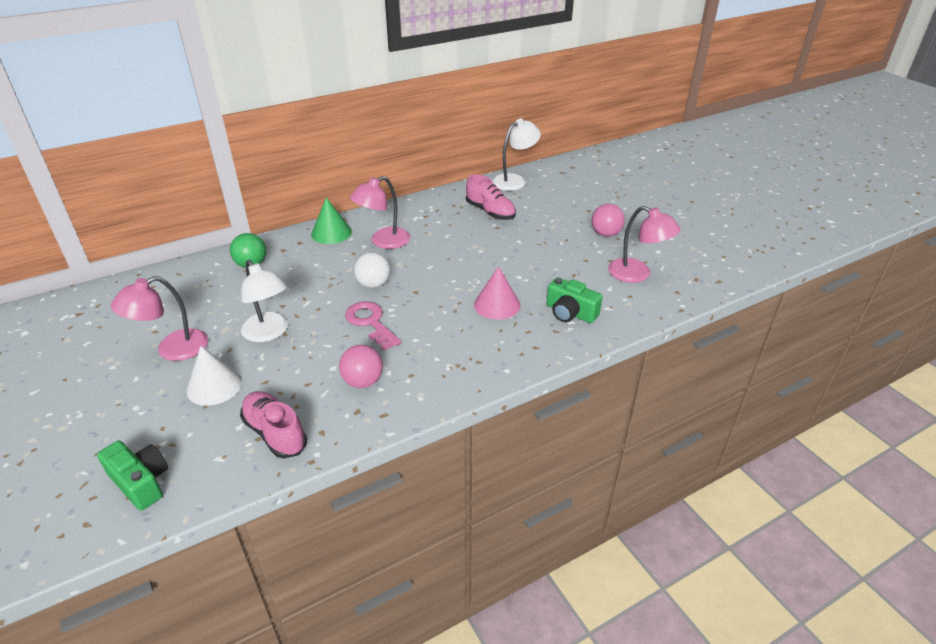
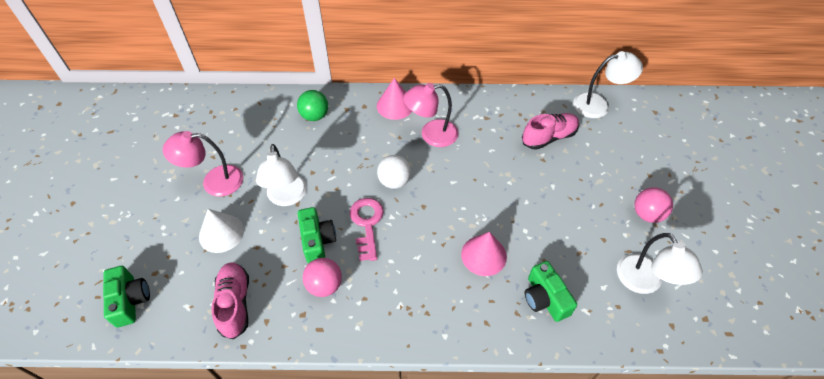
camera: 30 degrees right, 15 degrees up
green cone [311,197,352,244] -> pink cone [377,78,412,120]
pink shoe [466,174,516,220] -> pink shoe turned 105 degrees counterclockwise [522,113,579,150]
pink lamp [608,206,681,283] -> white lamp [617,233,703,294]
none -> green camera [298,207,336,263]

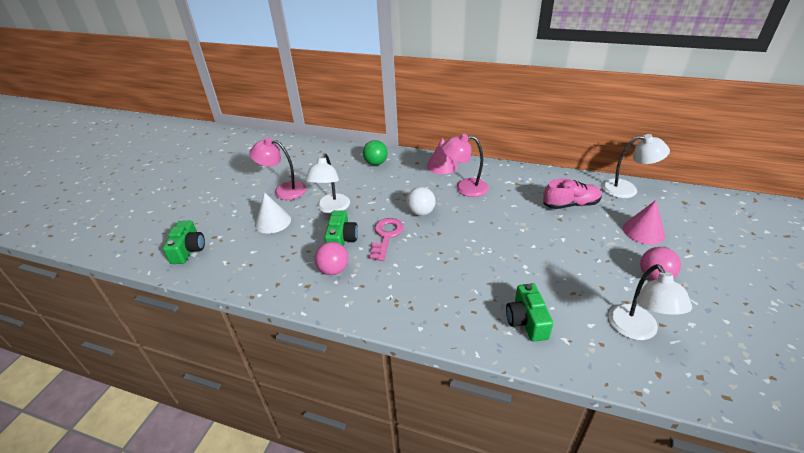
camera: 20 degrees right, 15 degrees down
pink shoe [211,263,249,339] -> none
pink cone [461,232,507,276] -> pink cone moved to [623,200,665,245]

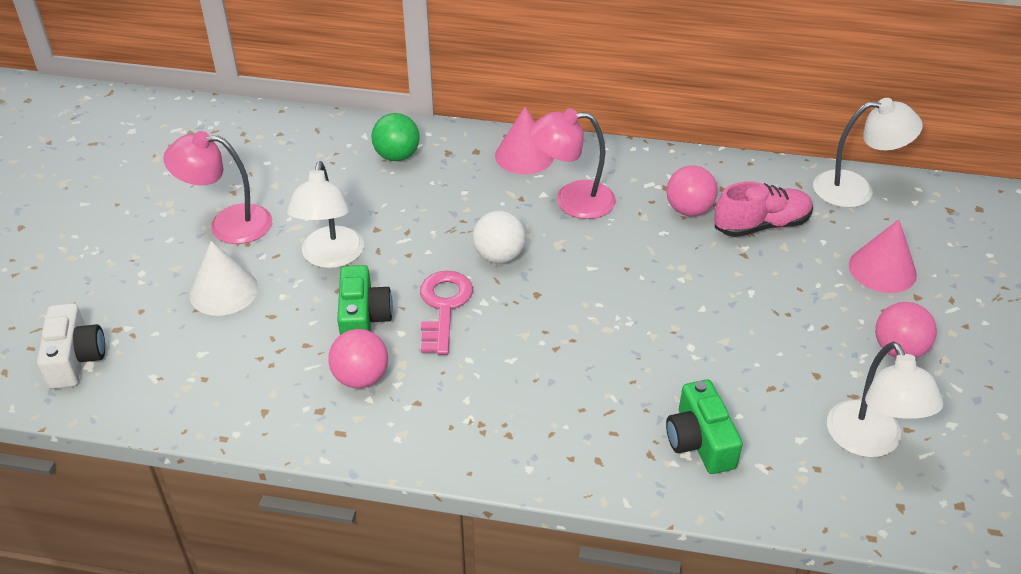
camera: 10 degrees left, 5 degrees up
green camera [162,221,205,264] -> white camera [37,303,105,389]
none -> pink ball [666,165,718,216]

